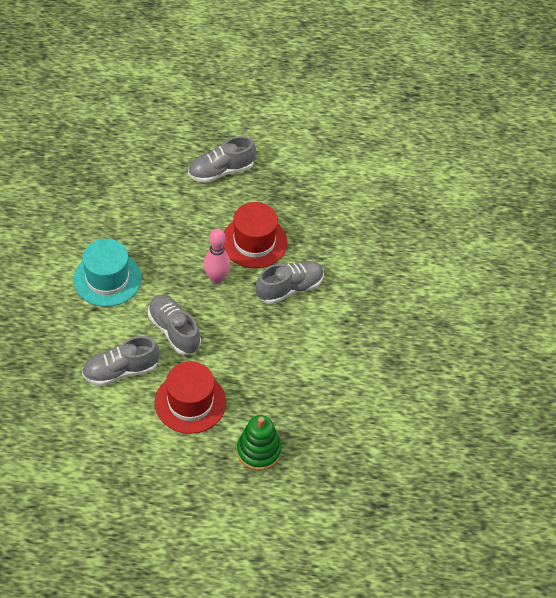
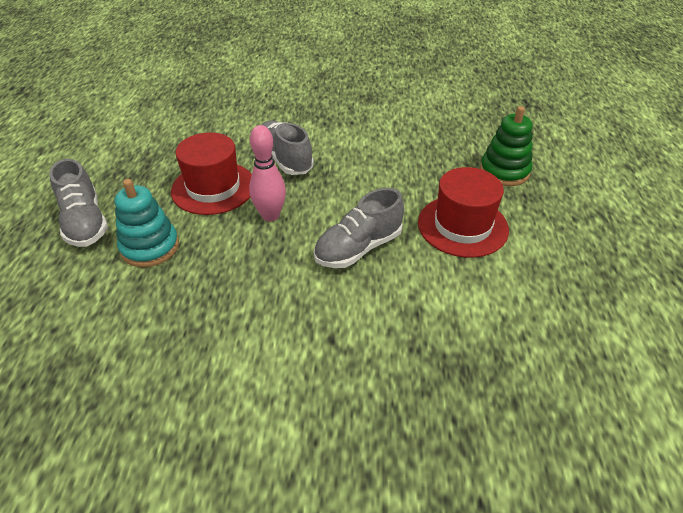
camera: 90 degrees left, 10 degrees down
turquoise hat [73,239,141,307] -> none
grey shoe [82,336,159,386] -> none
none -> turquoise stacking toy [115,179,179,267]

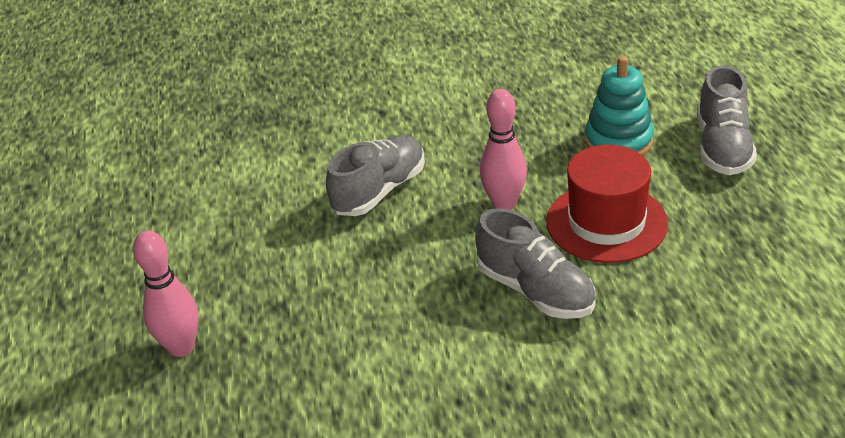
camera: 170 degrees right, 5 degrees down
grey shoe [49,159,108,247] -> grey shoe turned 135 degrees counterclockwise [697,65,757,175]
red hat [418,167,509,258] -> none
green stacking toy [480,106,533,186] -> pink bowling pin [133,230,199,357]

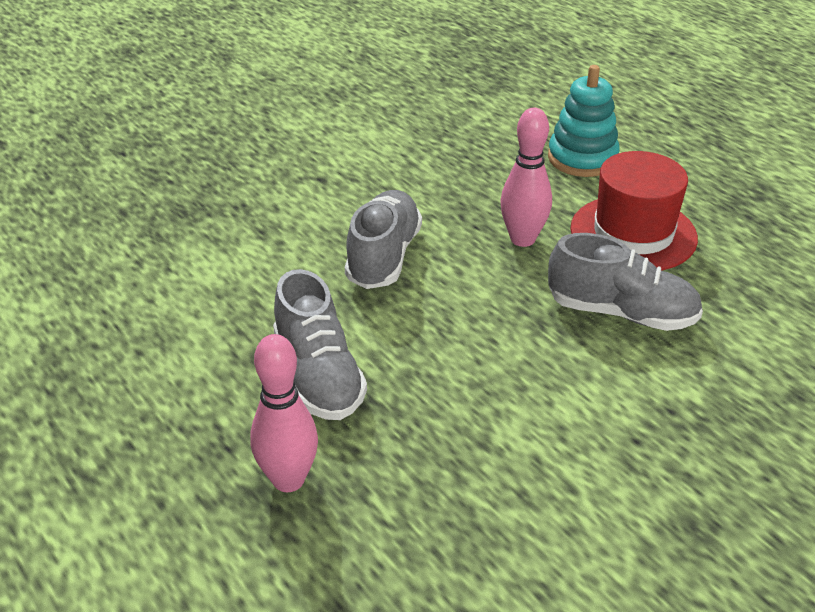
camera: 30 degrees left, 0 degrees up
grey shoe [697,65,757,175] -> grey shoe moved to [273,269,367,420]

